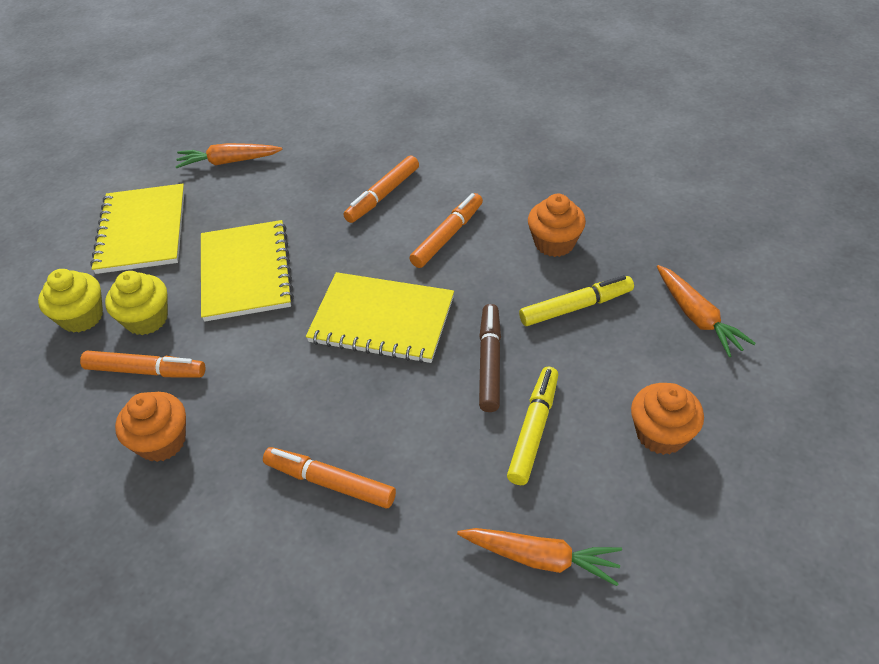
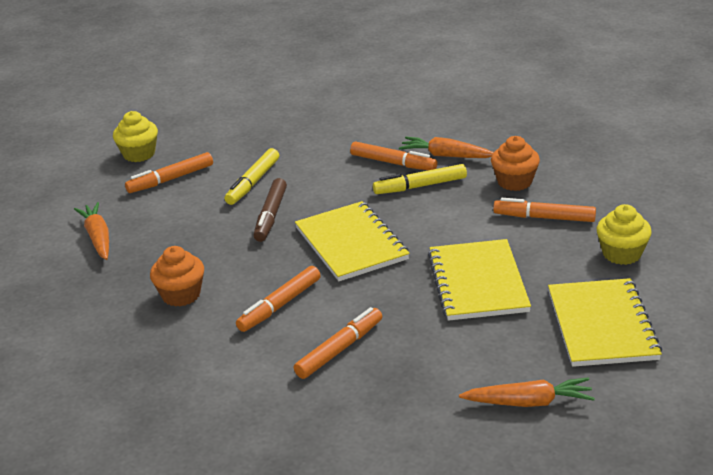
camera: 175 degrees left, 15 degrees down
yellow cupcake [105,271,168,335] -> yellow cupcake moved to [113,111,158,162]
yellow notebook [306,272,454,363] -> yellow notebook turned 45 degrees clockwise [295,201,410,281]
orange carrot [457,528,622,586] -> orange carrot moved to [399,137,494,158]
yellow marker [519,275,634,326] -> yellow marker moved to [373,164,467,194]
orange cupcake [631,383,704,455] -> orange marker [125,152,213,193]

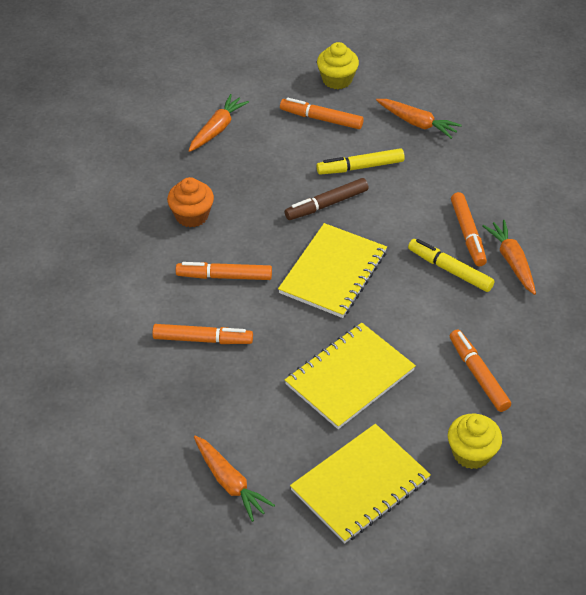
camera: 50 degrees right, 15 degrees up
orange cupcake [491,136,540,191] -> none
none -> orange carrot [376,99,462,139]

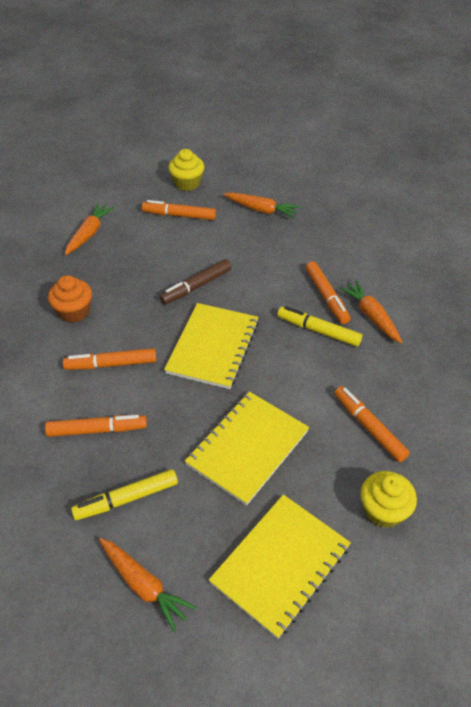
camera: 10 degrees left, 0 degrees up
yellow marker [316,148,405,175] -> yellow marker moved to [71,469,178,520]

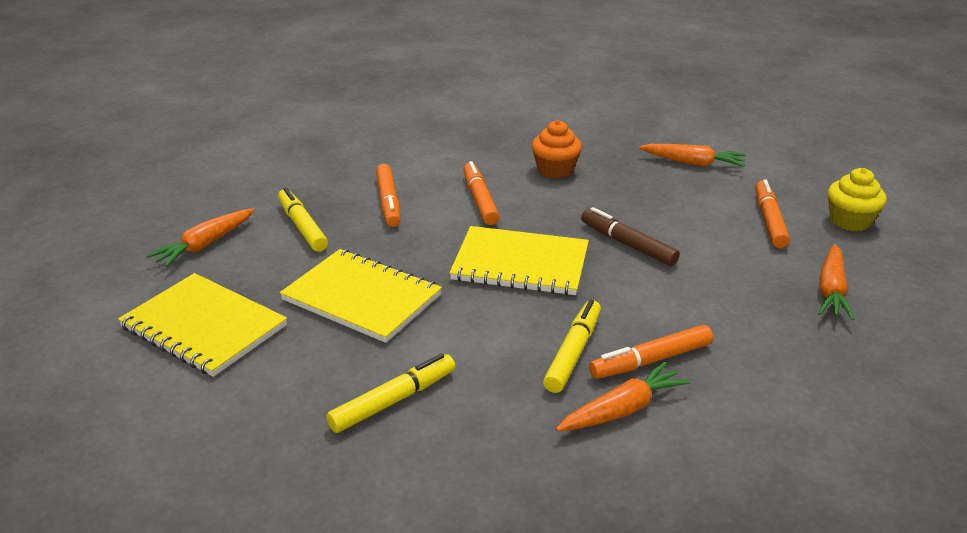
camera: 85 degrees right, 15 degrees down
orange marker [334,386,410,462] -> yellow marker [326,353,455,433]
yellow cupcake [360,471,417,528] -> none

